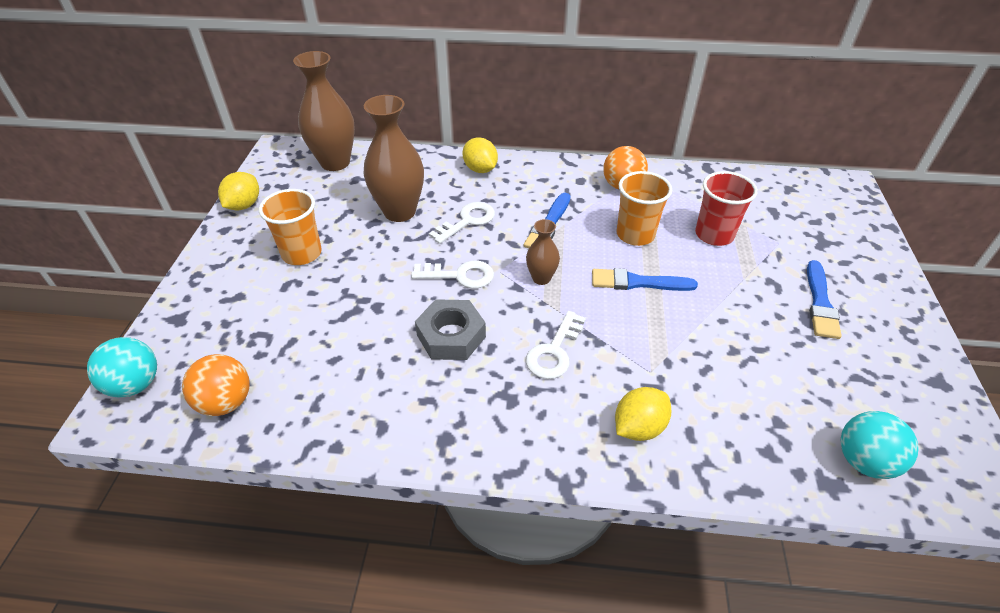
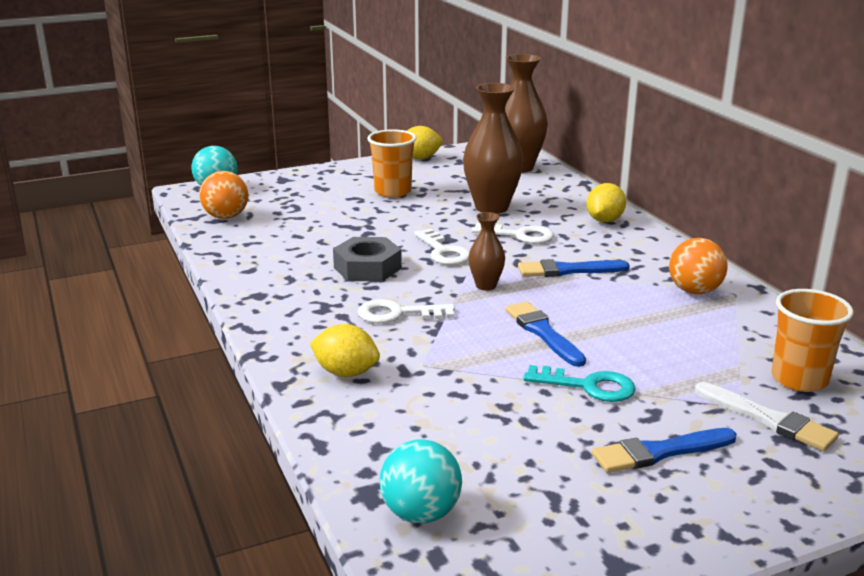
camera: 60 degrees right, 20 degrees down
orange cup [617,171,672,246] -> orange cup moved to [772,289,854,392]
red cup [695,171,758,246] -> none
none -> turquoise key [523,365,636,402]
none -> white brush [695,382,839,451]

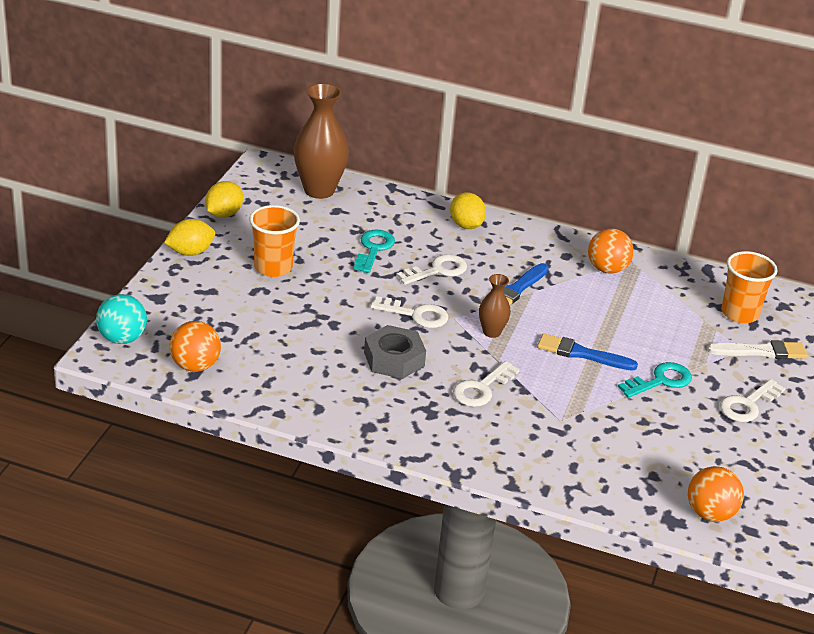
camera: 50 degrees left, 10 degrees up
yellow lemon [310,324,380,377] -> yellow lemon moved to [164,219,215,256]
turquoise ball [380,439,462,523] -> orange ball [688,466,744,522]
brown vase [463,83,524,214] -> turquoise key [353,229,395,273]
blue brush [592,428,737,473] -> white key [720,379,785,422]

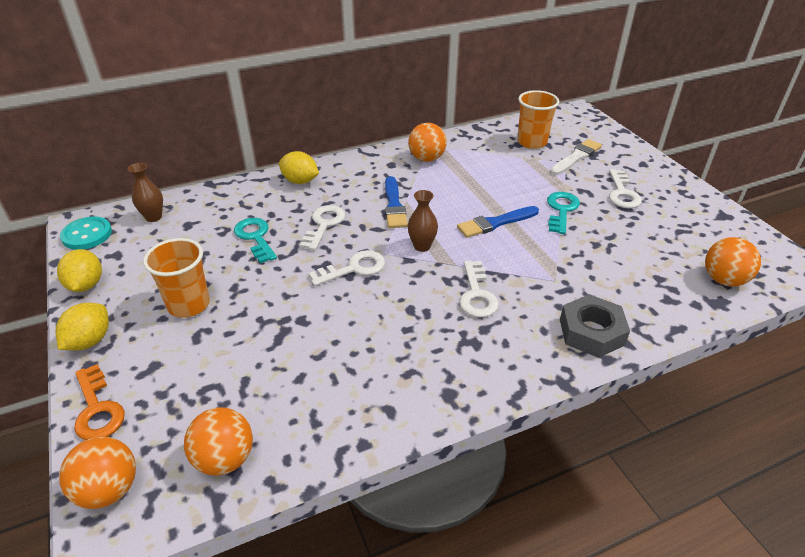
camera: 40 degrees left, 5 degrees up
turquoise ball [96,294,147,344] -> orange ball [59,437,136,509]
brown vase [294,83,349,199] -> brown vase [128,163,163,222], size x0.52
grey nut [364,325,426,379] -> grey nut moved to [560,294,630,358]
none -> turquoise button [60,216,112,250]
none -> orange key [74,364,125,440]

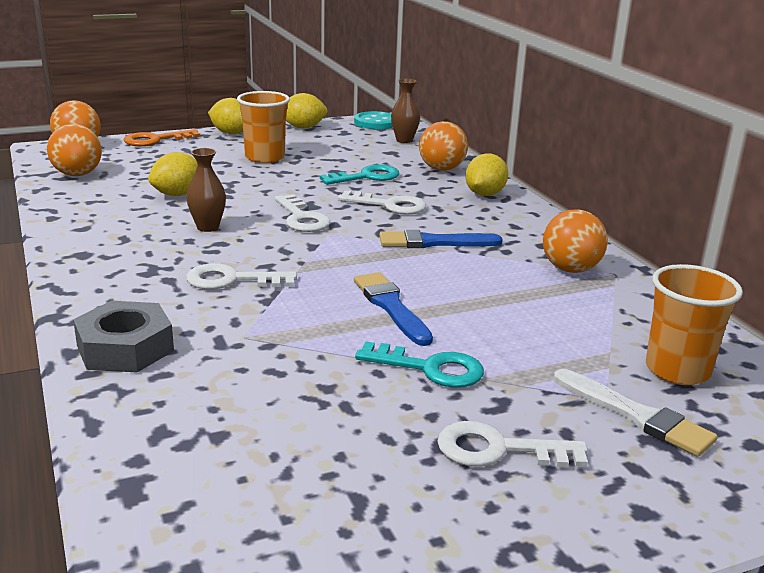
camera: 90 degrees right, 15 degrees down
brown vase [408,190,438,252] -> brown vase moved to [186,148,226,232]
orange ball [705,237,761,287] -> orange ball moved to [419,121,468,171]
none -> yellow lemon [148,152,198,196]

